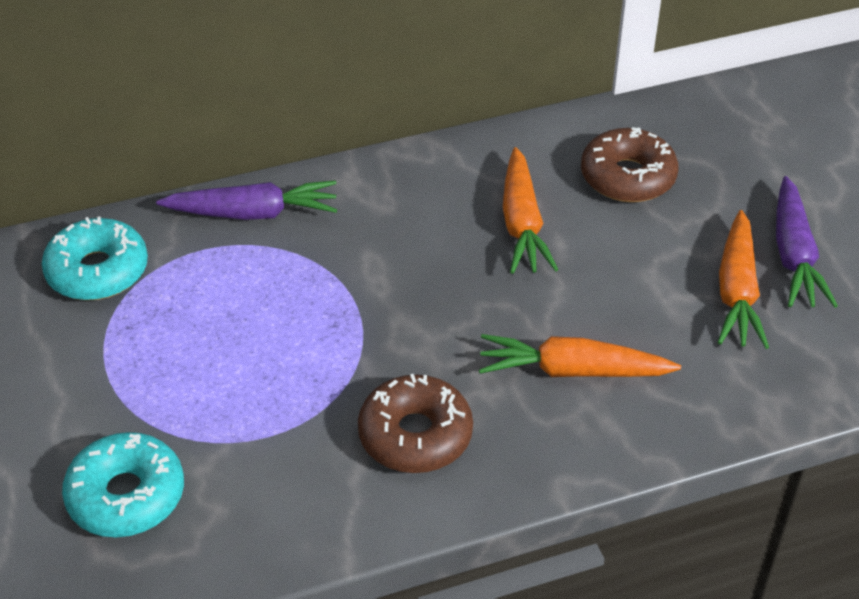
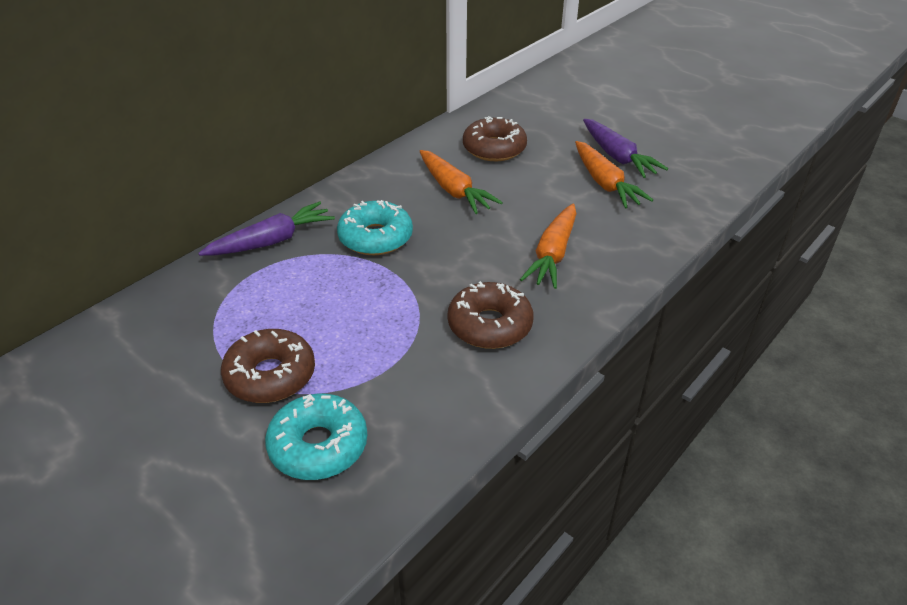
camera: 30 degrees left, 5 degrees down
turquoise donut [42,217,148,301] -> turquoise donut moved to [337,200,413,255]
orange carrot [479,334,681,377] -> orange carrot turned 45 degrees counterclockwise [520,204,576,289]
none -> brown donut [221,329,315,403]

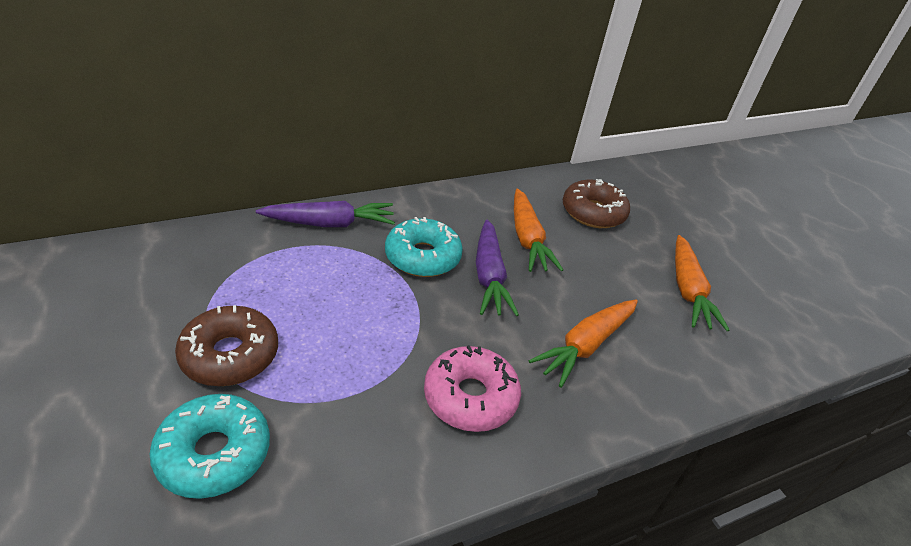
camera: 20 degrees right, 0 degrees up
brown donut [448,281,534,349] -> pink donut [424,345,521,432]
purple carrot [583,119,668,178] -> purple carrot moved to [476,219,519,316]

